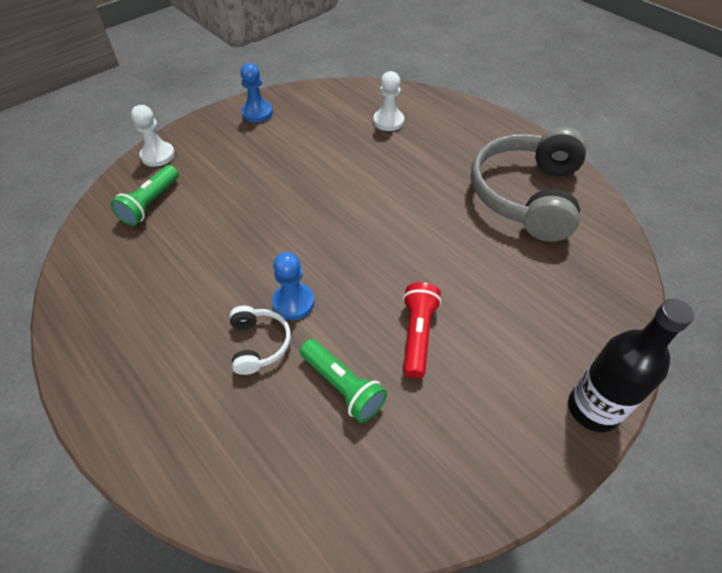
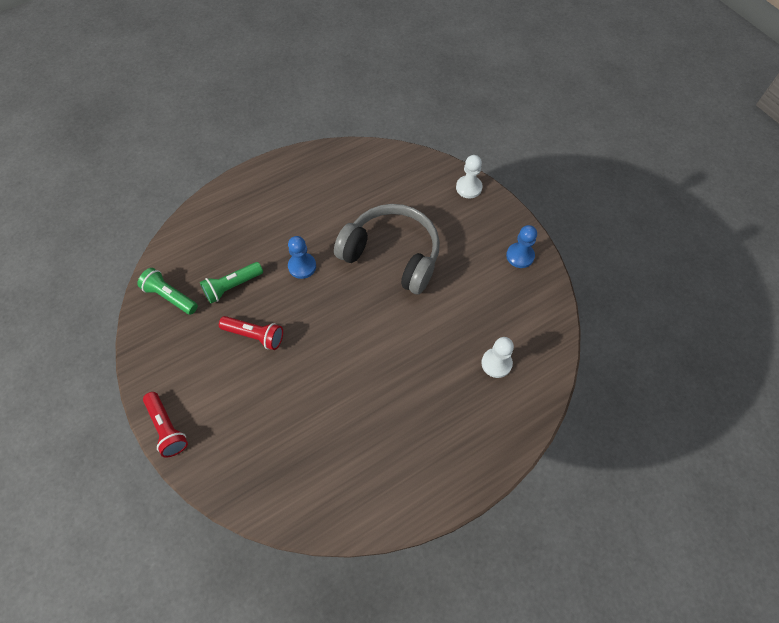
camera: 100 degrees right, 10 degrees up
green flashlight [111,165,179,226] -> green flashlight moved to [137,268,198,315]
white headphones [230,306,291,375] -> none
grey headphones [471,127,587,242] -> grey headphones moved to [334,204,440,294]
black bottle [568,299,694,432] -> red flashlight [143,392,188,458]

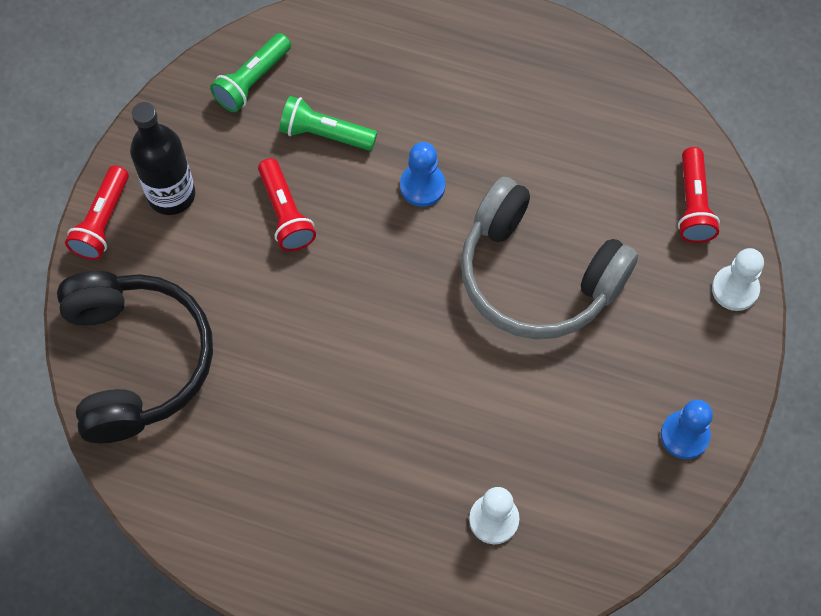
camera: 50 degrees right, 5 degrees up
green flashlight [137,268,198,315] -> green flashlight turned 135 degrees counterclockwise [210,33,291,112]
grey headphones [334,204,440,294] -> grey headphones turned 135 degrees clockwise [461,177,638,340]
none -> black headphones [57,271,213,443]
none -> black bottle [130,102,195,215]
none -> red flashlight [678,147,720,243]

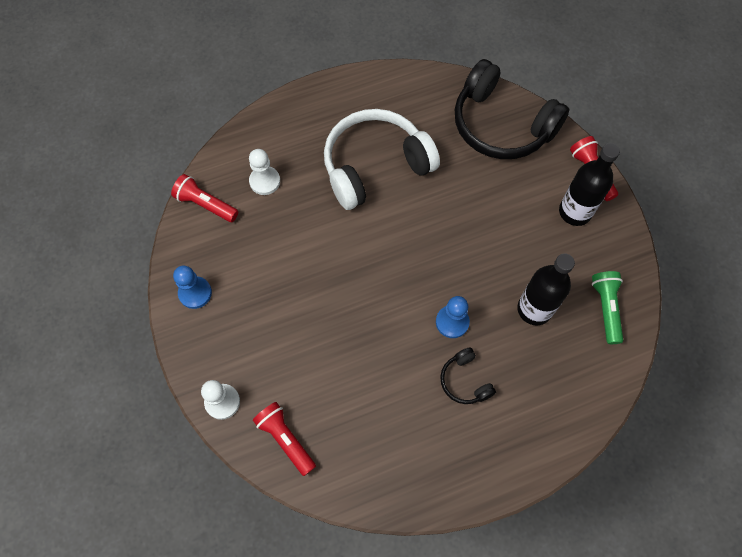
camera: 140 degrees right, 0 degrees up
red flashlight [258,158,316,251] -> red flashlight moved to [171,174,238,222]
green flashlight [279,96,377,151] -> black bottle [517,254,575,325]
grey headphones [461,177,638,340] -> none
none -> white headphones [324,109,440,210]
none -> black headphones [440,347,496,404]

